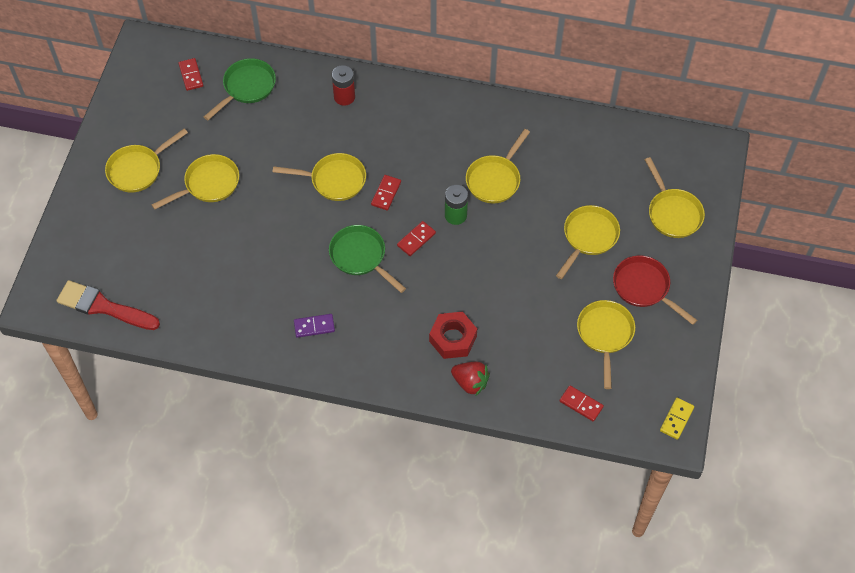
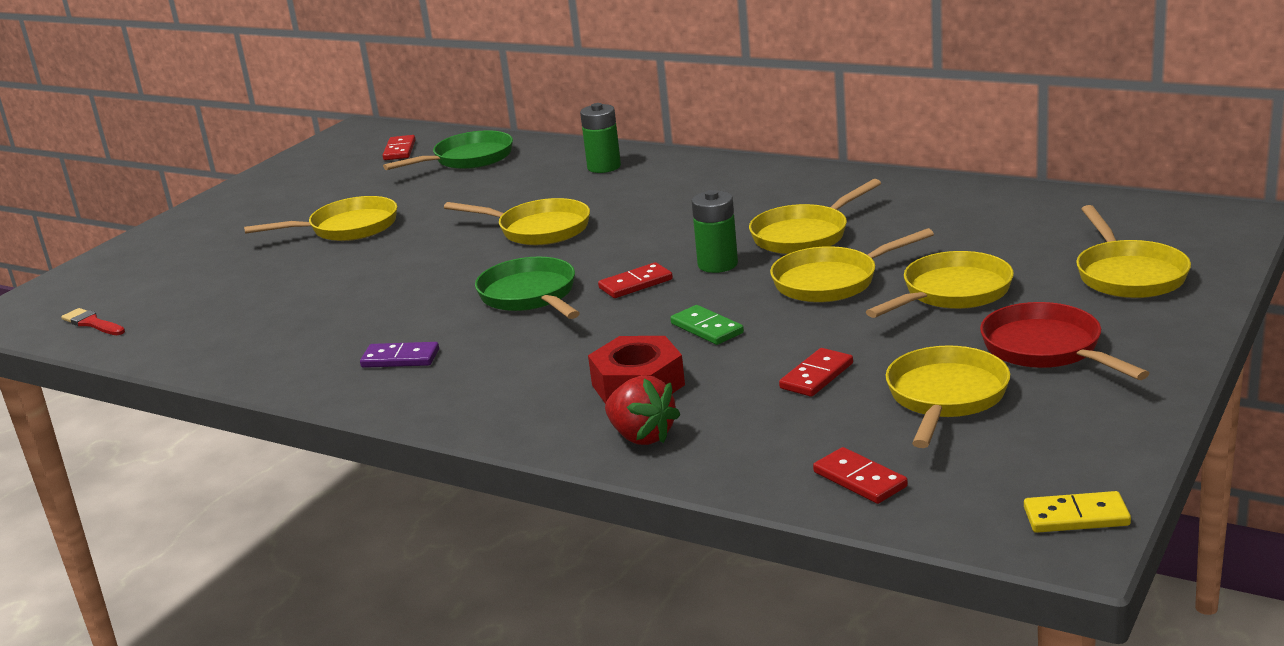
camera: 20 degrees right, 35 degrees down
red brush [56,280,160,330] -> red brush [61,308,125,335], size x0.49
yellow pan [105,129,188,193] -> yellow pan moved to [770,228,934,303]
red battery [332,65,355,106] -> green battery [580,103,621,173]
red domino [371,175,401,211] -> red domino moved to [779,348,853,397]
yellow domino [660,398,694,440] -> yellow domino turned 45 degrees clockwise [1024,491,1131,533]
none -> green domino [670,305,744,345]

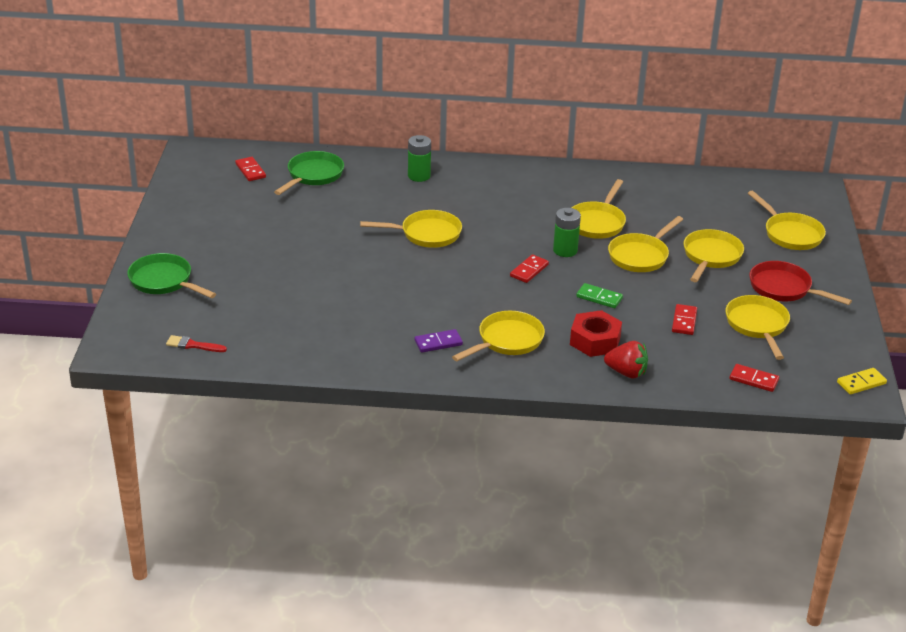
camera: 30 degrees left, 10 degrees up
yellow pan [244,196,397,241] -> yellow pan moved to [452,311,545,361]
green pan [475,257,580,319] -> green pan moved to [127,253,216,298]

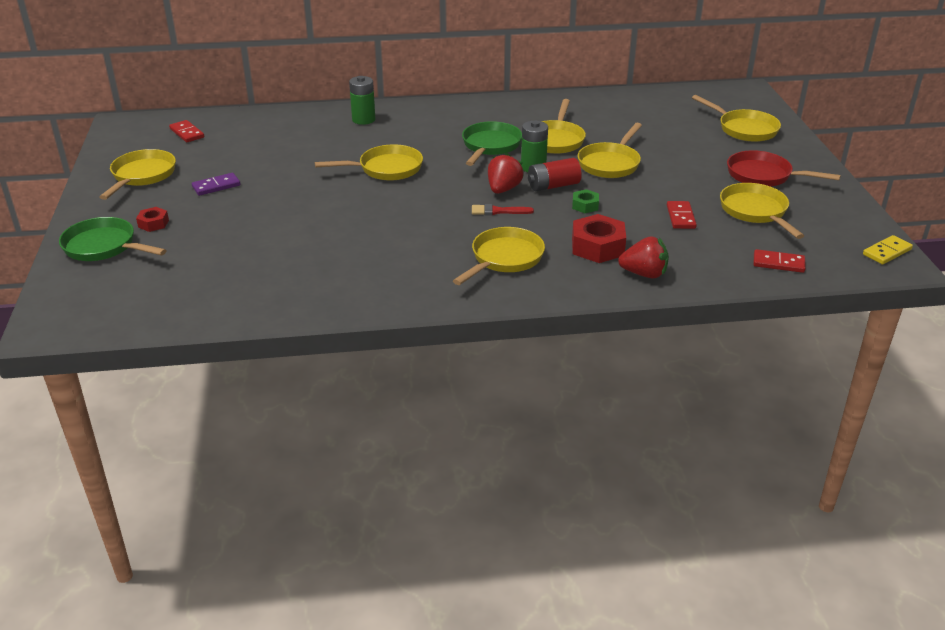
camera: 10 degrees left, 0 degrees up
red brush [166,335,227,352] -> red brush moved to [472,204,534,215]
green pan [274,151,344,195] -> green pan moved to [462,121,522,166]
purple domino [415,329,463,353] -> purple domino moved to [192,173,241,196]
red domino [510,254,549,283] -> red strawberry [488,153,524,194]
green domino [576,283,623,308] -> green nut [572,189,599,213]
yellow pan [684,229,744,282] -> yellow pan moved to [100,149,176,200]
none -> red nut [136,207,169,232]
none -> red battery [528,158,582,191]

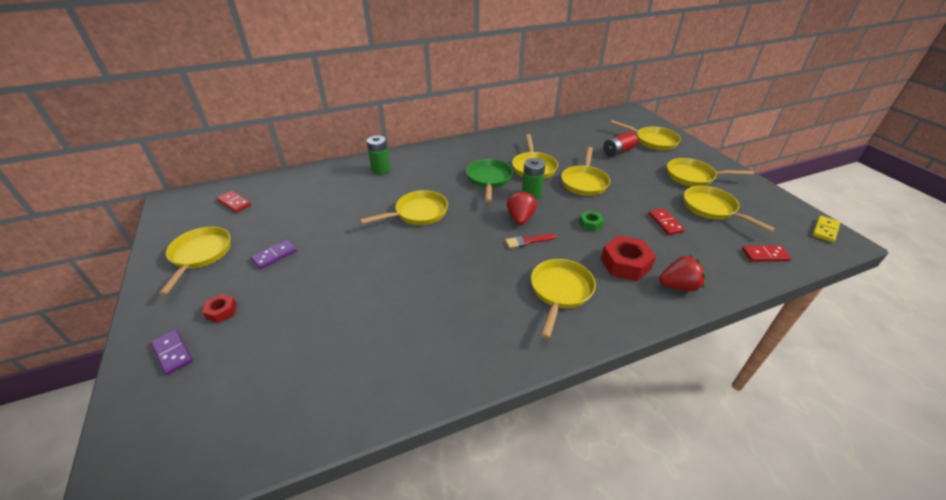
camera: 15 degrees left, 5 degrees up
green pan [59,217,167,261] -> purple domino [151,330,193,375]
red battery [528,158,582,191] -> red battery moved to [603,131,638,157]
red pan [727,150,841,187] -> yellow pan [667,158,754,187]

